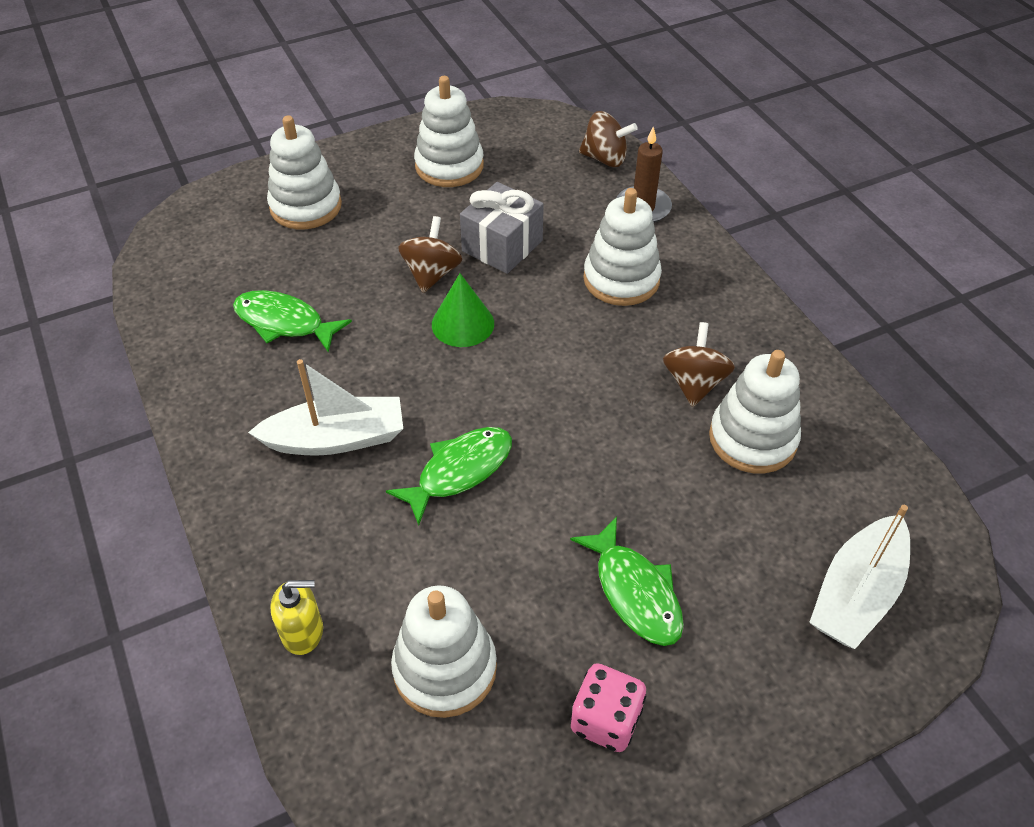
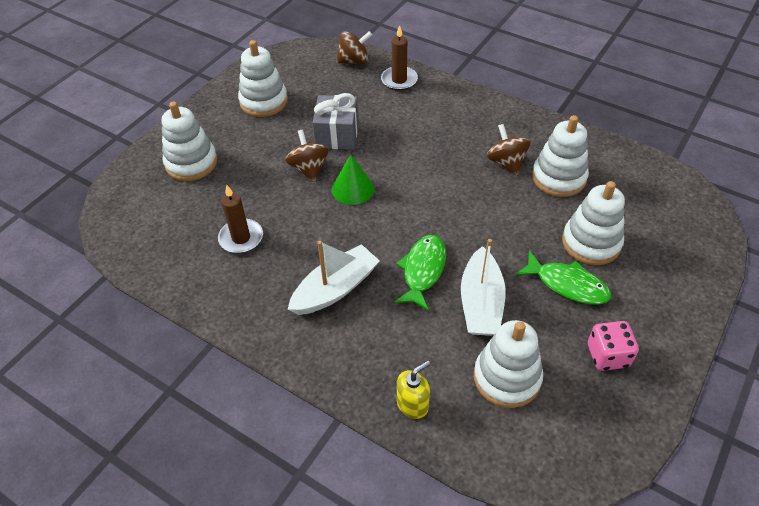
camera: 30 degrees left, 0 degrees up
green fish [233,290,352,353] -> brown candle [218,185,263,253]
white stacking toy [583,188,662,306] -> white stacking toy moved to [562,181,625,265]
white boat [809,505,910,649] -> white boat moved to [461,239,506,336]

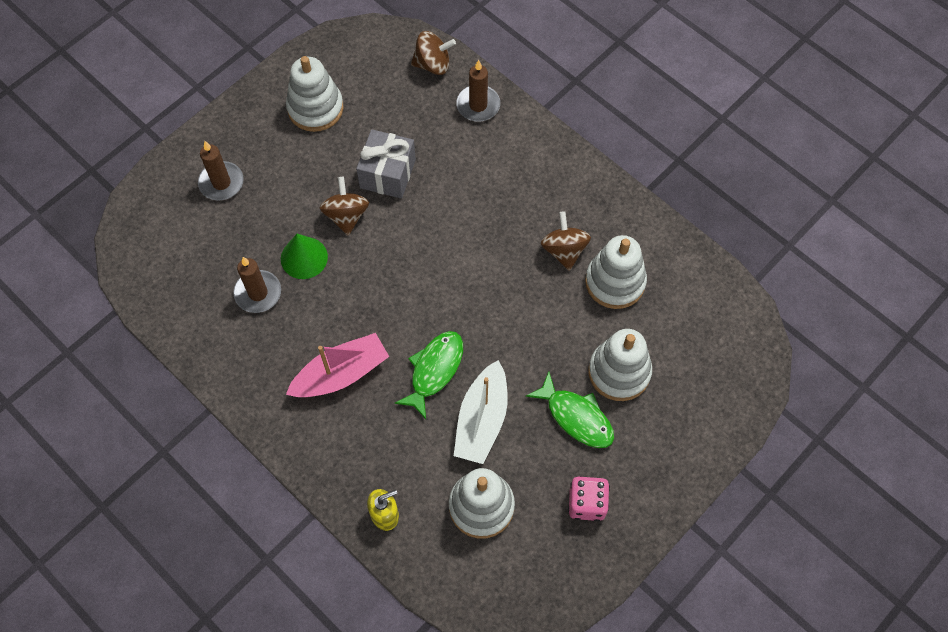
camera: 10 degrees right, 15 degrees up
white stacking toy [162,101,218,181] -> brown candle [198,141,244,200]
white boat [288,241,380,315] -> pink boat [286,333,389,397]
green cone [332,155,374,205] -> green cone moved to [281,234,328,279]

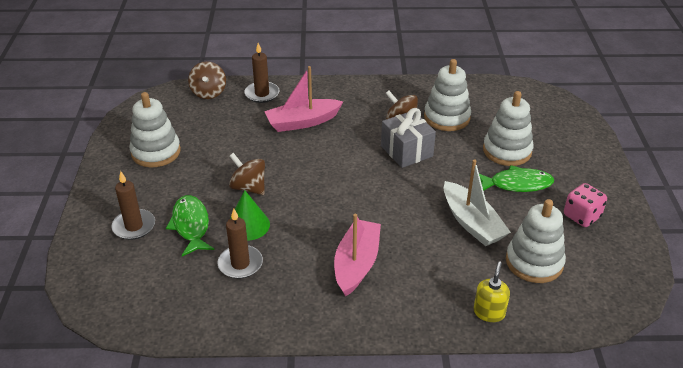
camera: 45 degrees left, 25 degrees down
grey gift [356,129,416,199] -> grey gift moved to [381,108,436,168]
green fish [394,331,463,419] -> green fish moved to [166,195,214,256]
brown spinning top [411,31,456,75] -> brown spinning top turned 135 degrees clockwise [188,61,226,99]
none -> pink boat [264,66,343,132]

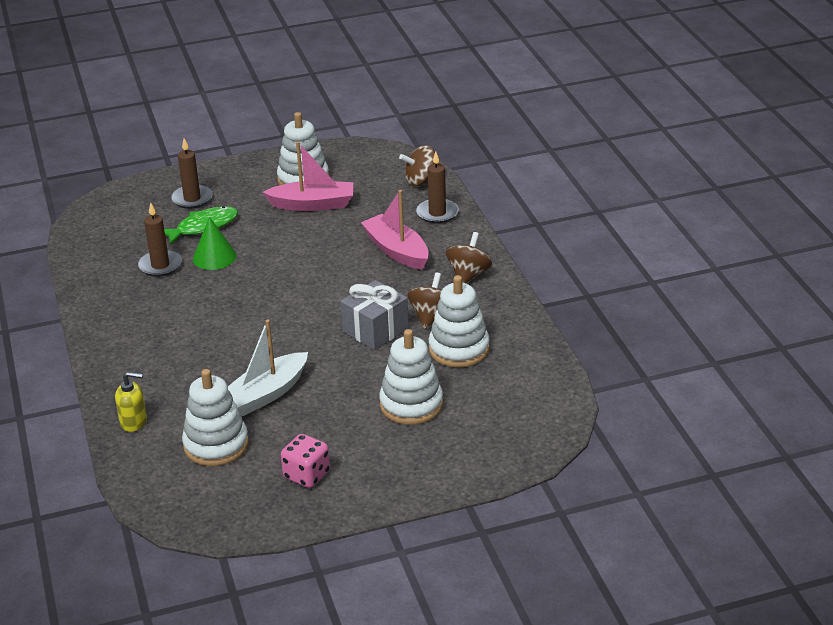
camera: 75 degrees right, 5 degrees down
brown spinning top [229,153,265,195] -> brown spinning top moved to [446,232,492,283]
pink boat [334,214,381,297] -> pink boat moved to [263,141,353,211]
green fish [479,165,554,192] -> none

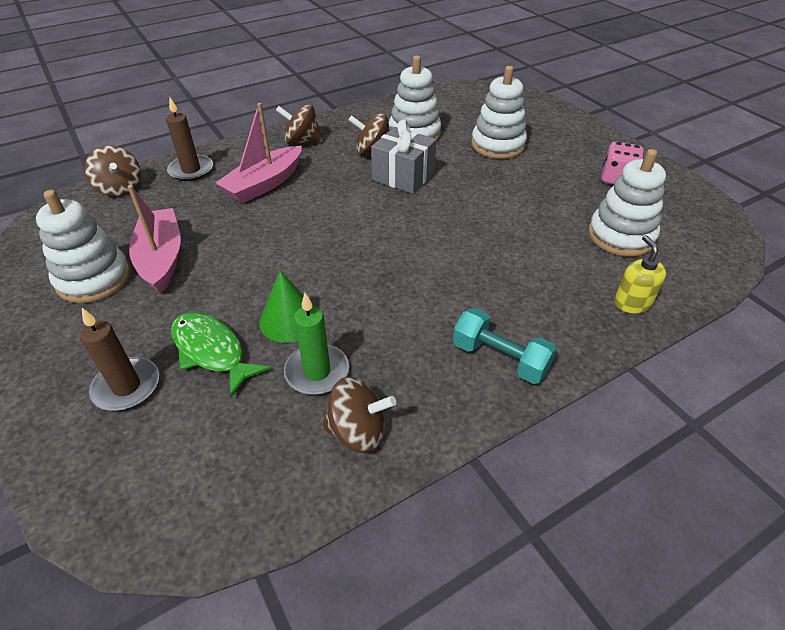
camera: 105 degrees left, 10 degrees up
brown candle [138,203,182,277] -> green candle [284,293,349,395]
white boat [228,319,308,416] -> none
none -> brown spinning top [322,377,396,453]
none -> turquoise dumbbell [453,308,557,384]

